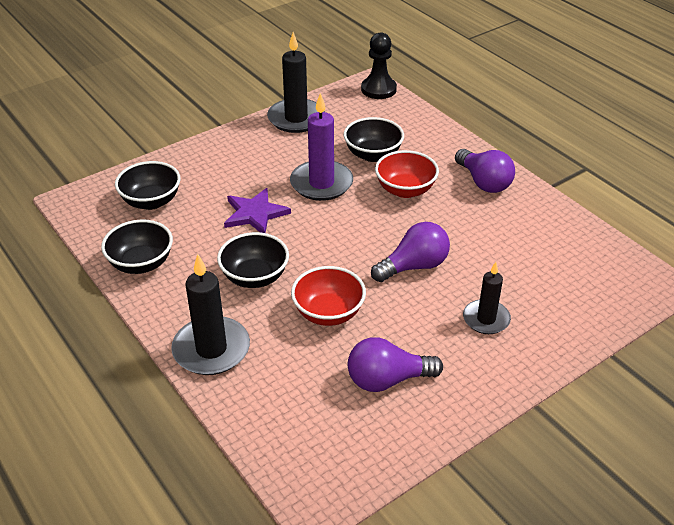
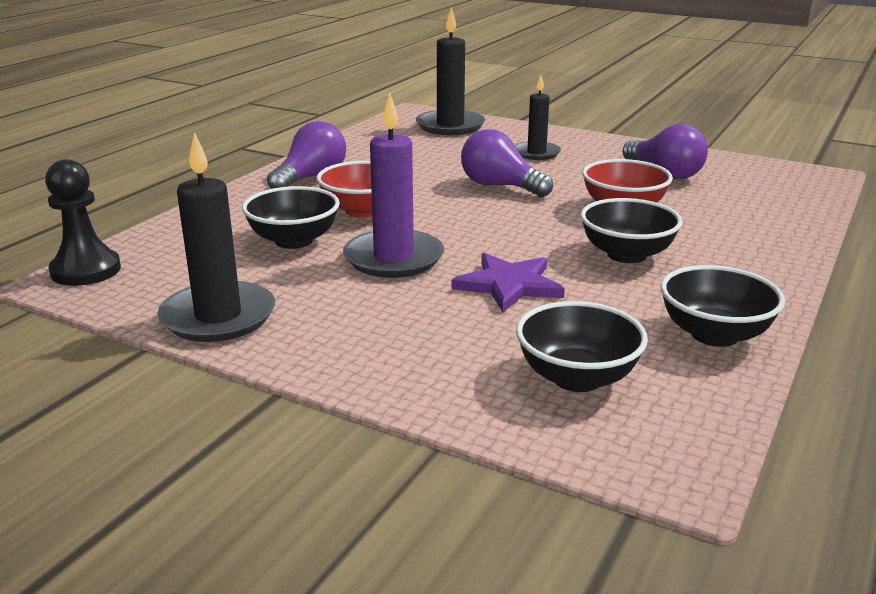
camera: 115 degrees left, 15 degrees down
black candle [171,254,250,375] -> black candle moved to [416,7,485,135]

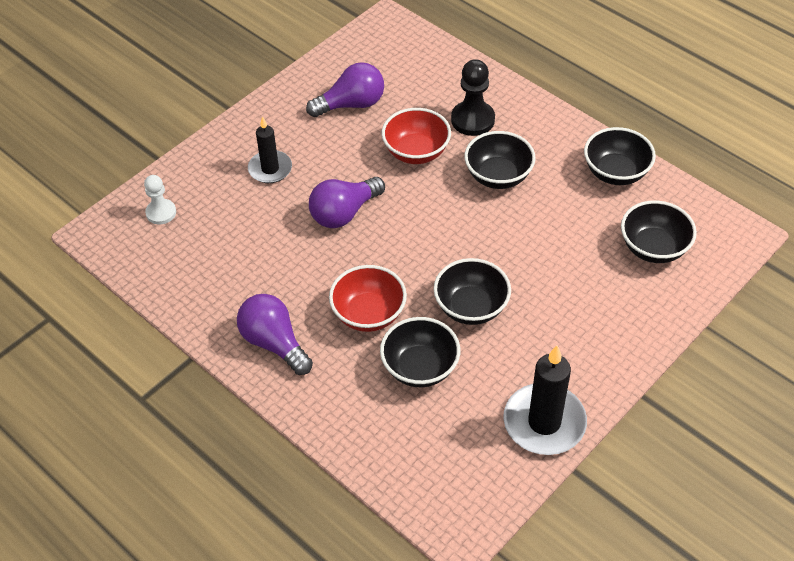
camera: 75 degrees left, 25 degrees up
black pawn [45,159,121,286] -> black pawn moved to [451,59,495,136]
purple candle [343,93,444,278] -> black bowl [434,258,511,325]
black candle [416,7,485,135] -> white pawn [144,175,176,225]
purple star [452,253,565,313] -> none

